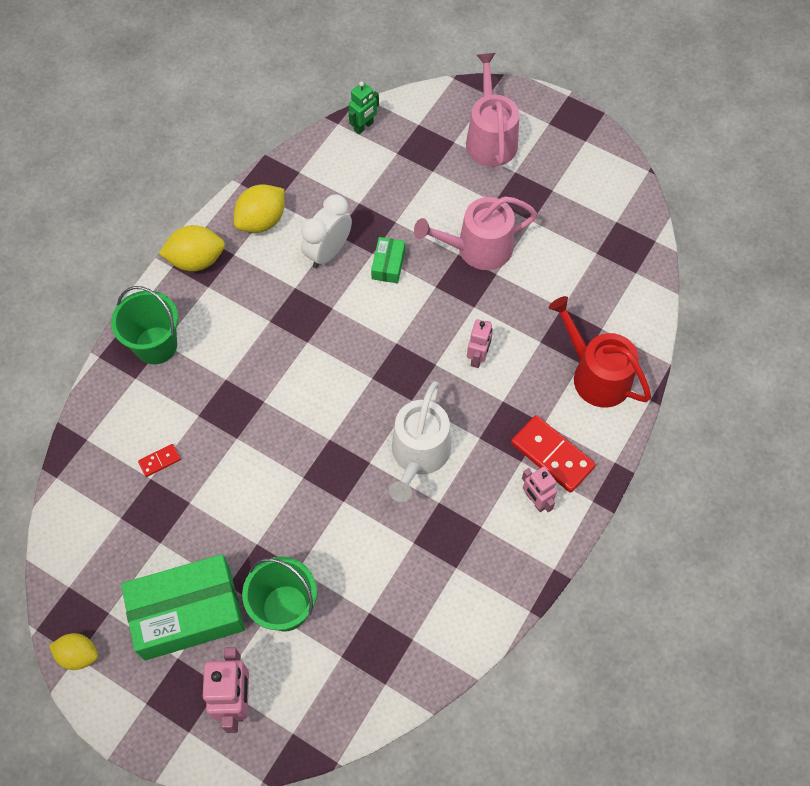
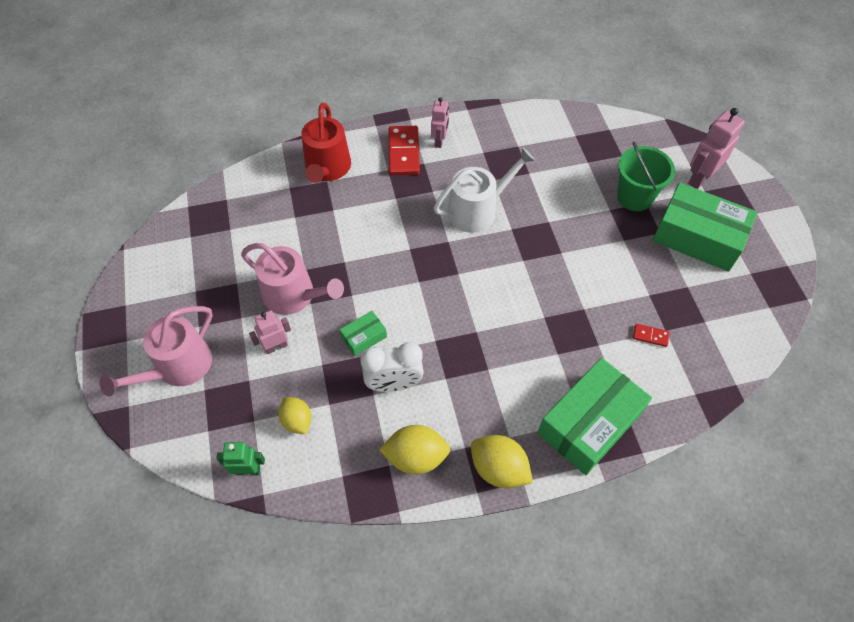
camera: 135 degrees left, 5 degrees down
yellow lemon [49,633,98,670] -> yellow lemon moved to [278,397,312,434]
green bucket [111,286,178,364] -> green box [537,358,652,475]
pink robot [467,319,493,368] -> pink robot moved to [249,310,291,354]

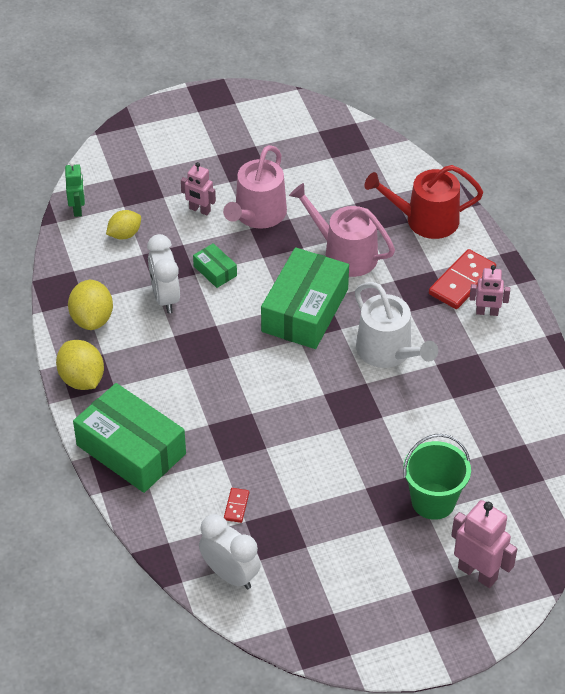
camera: 85 degrees right, 10 degrees down
pink watering can [99,306,213,396] -> pink watering can moved to [289,183,395,277]
pink robot [249,310,291,354] -> pink robot turned 150 degrees clockwise [181,162,216,215]
red domino [388,126,420,175] -> red domino turned 45 degrees counterclockwise [429,249,496,309]
yellow lemon [471,435,533,488] -> yellow lemon turned 60 degrees counterclockwise [56,340,104,390]
green box [652,183,757,272] -> green box moved to [261,247,349,349]
none -> white clock [199,514,261,590]

